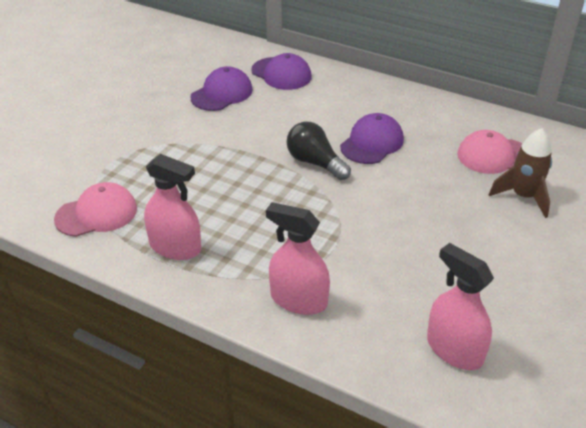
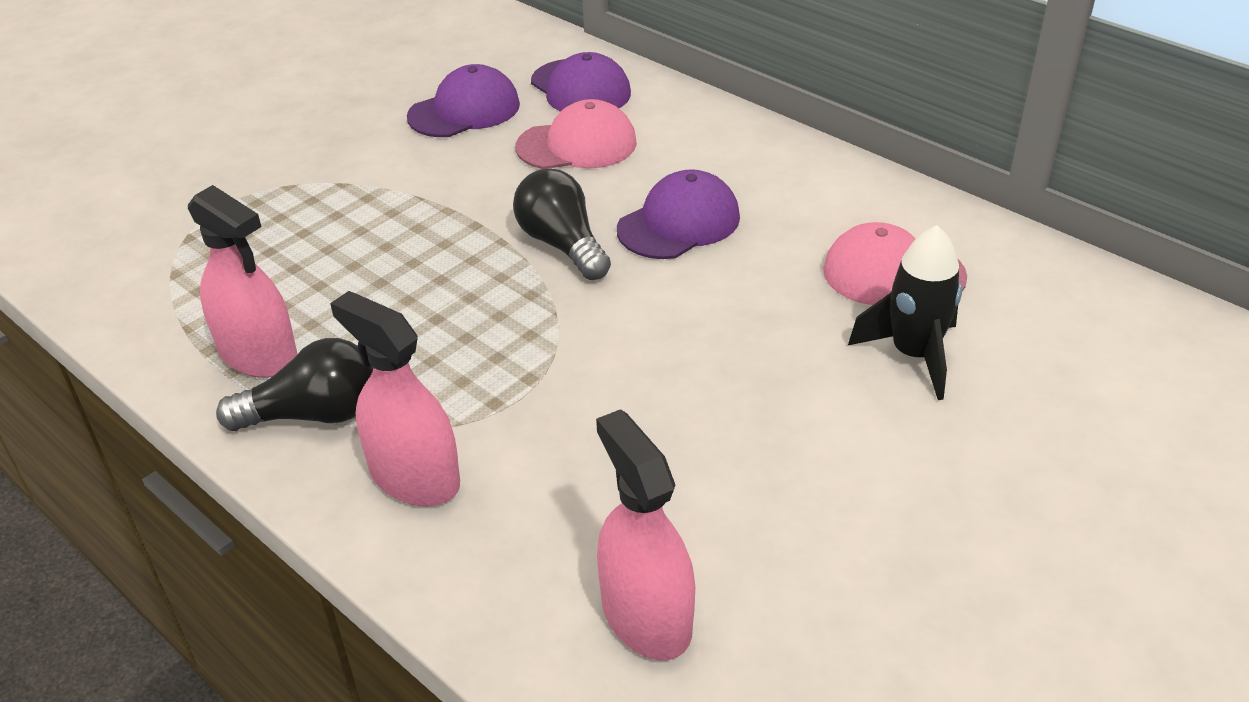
camera: 15 degrees right, 0 degrees up
pink cap [54,182,137,237] -> pink cap moved to [515,99,637,169]
brown rocket [489,128,552,218] -> black rocket [848,225,962,400]
none -> black light bulb [216,338,373,431]

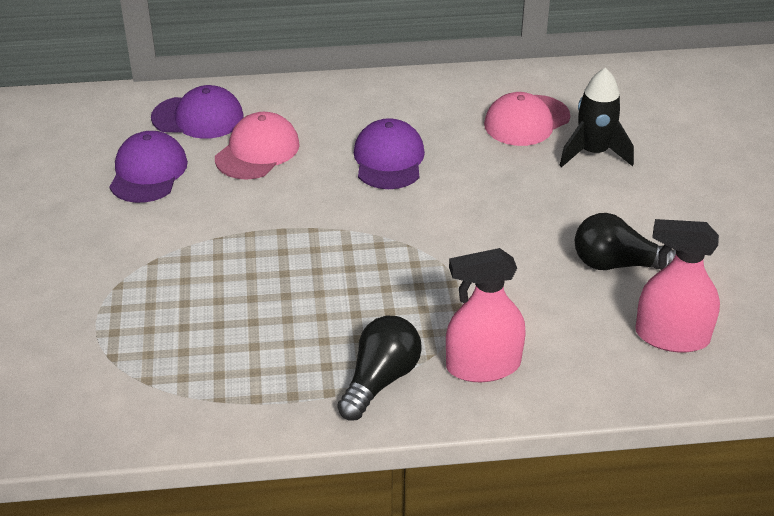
camera: 50 degrees left, 0 degrees up
pink spray bottle [188,185,297,378] -> none
black light bulb [513,168,611,280] -> black light bulb moved to [575,213,676,270]

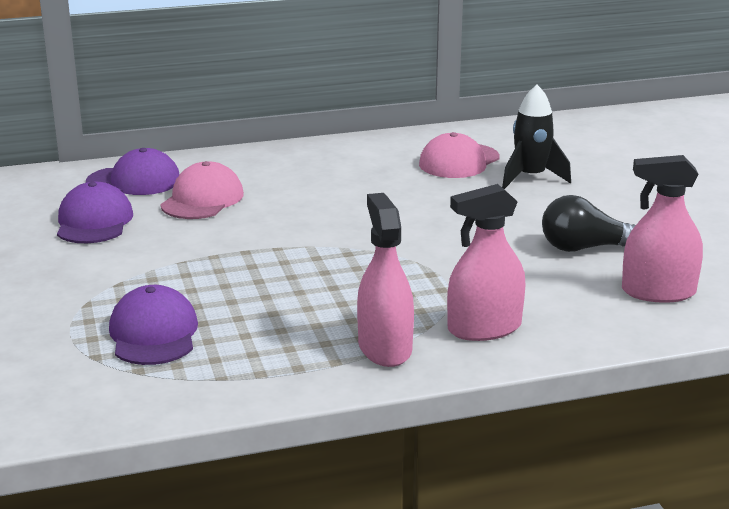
camera: 10 degrees left, 15 degrees down
black light bulb [337,316,422,421] -> pink spray bottle [357,193,414,367]
purple cap [354,118,425,189] -> purple cap moved to [109,285,198,365]

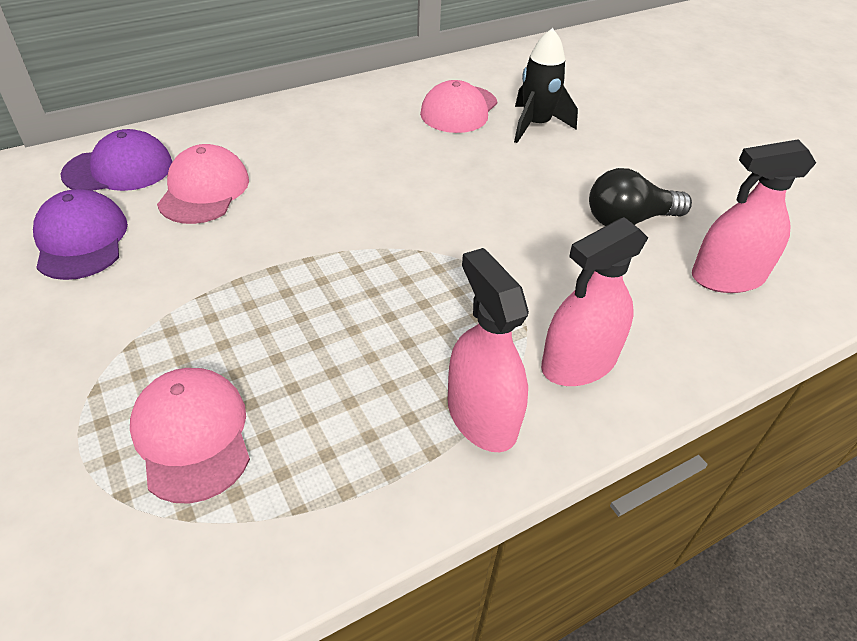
camera: 15 degrees left, 20 degrees up
purple cap [109,285,198,365] -> pink cap [130,368,250,504]

